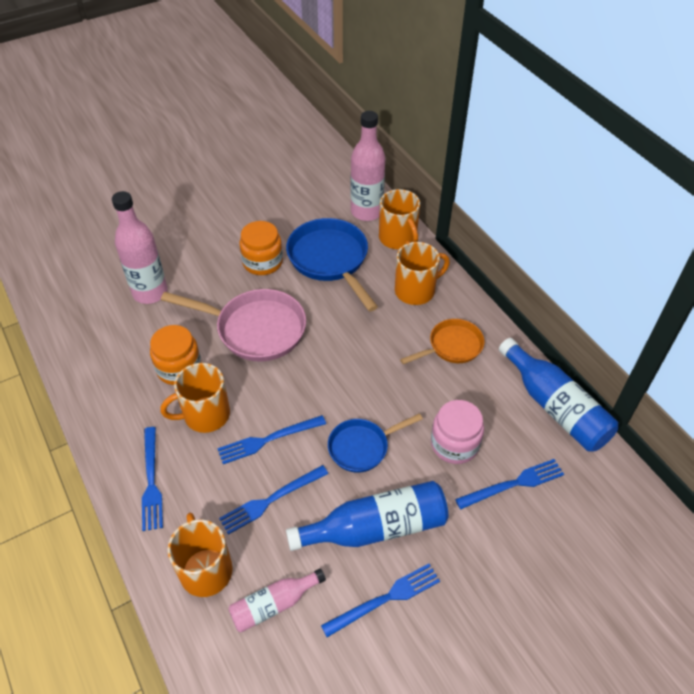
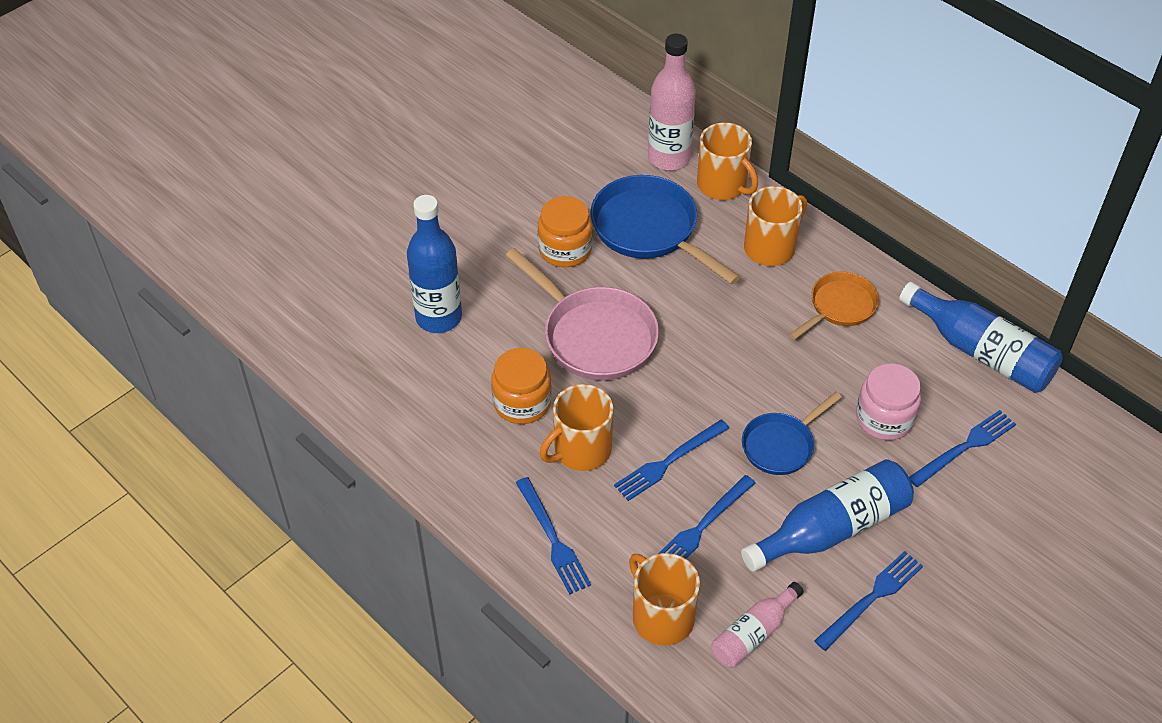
camera: 15 degrees left, 0 degrees up
pink bottle [112,191,168,304] -> blue bottle [407,195,462,333]
pink pan [161,289,306,361] -> pink pan turned 45 degrees clockwise [505,248,659,381]

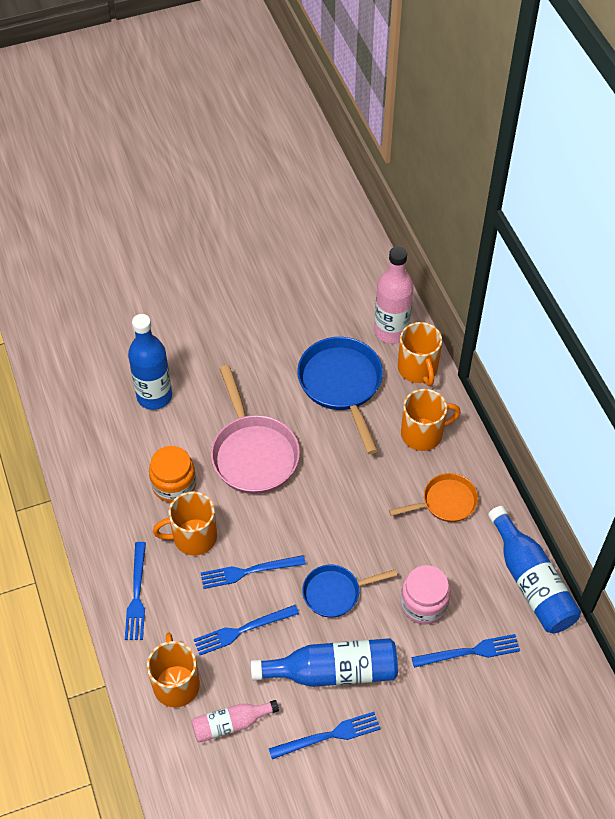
camera: 25 degrees right, 5 degrees up
orange jar [538,196,593,267] -> none

